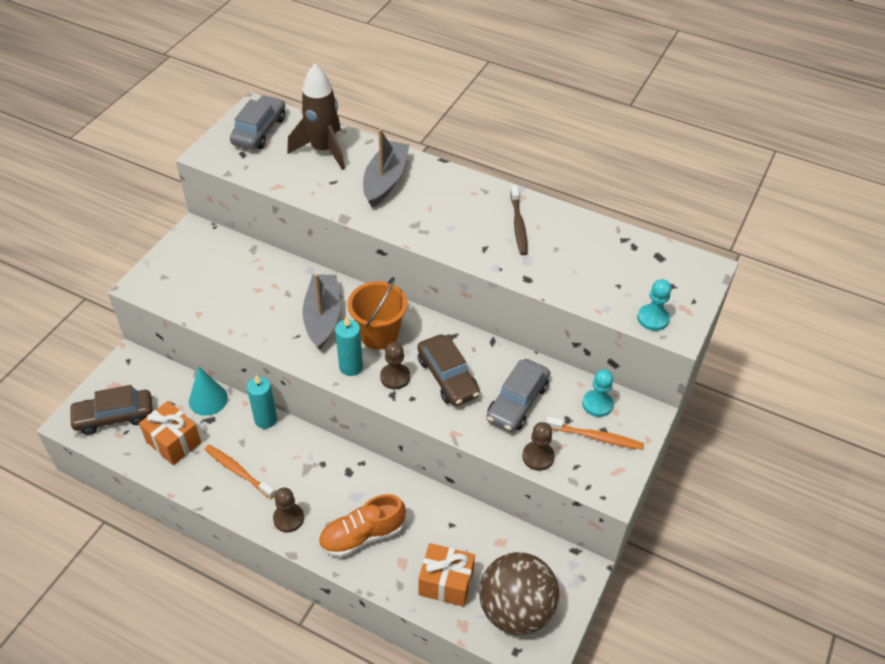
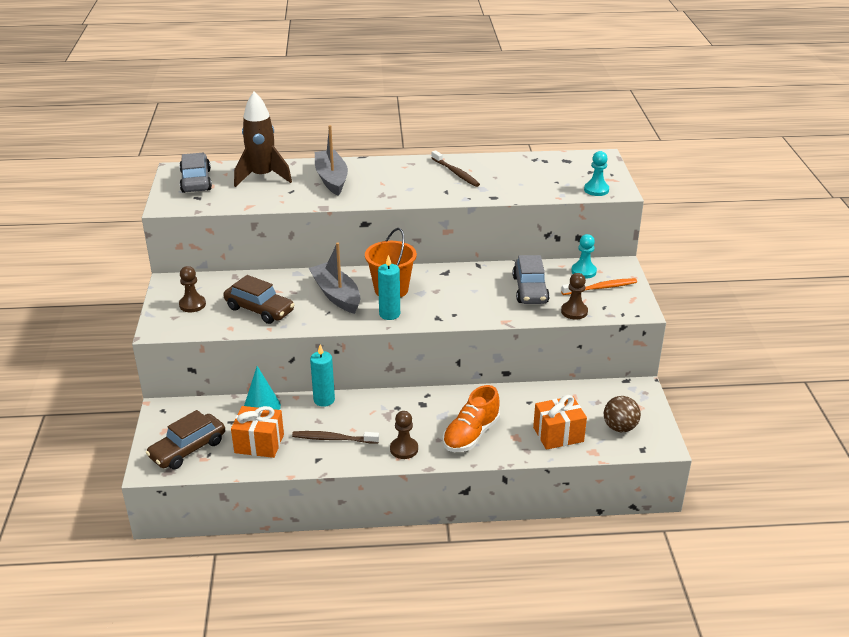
camera: 30 degrees left, 15 degrees down
orange toothbrush [205,445,275,499] -> brown toothbrush [292,431,379,444]
brown pawn [380,342,410,389] -> brown pawn moved to [179,266,206,312]
brown car [418,334,480,406] -> brown car moved to [223,275,295,324]
brown ball [479,552,559,635] -> brown ball [604,396,641,432], size x0.55

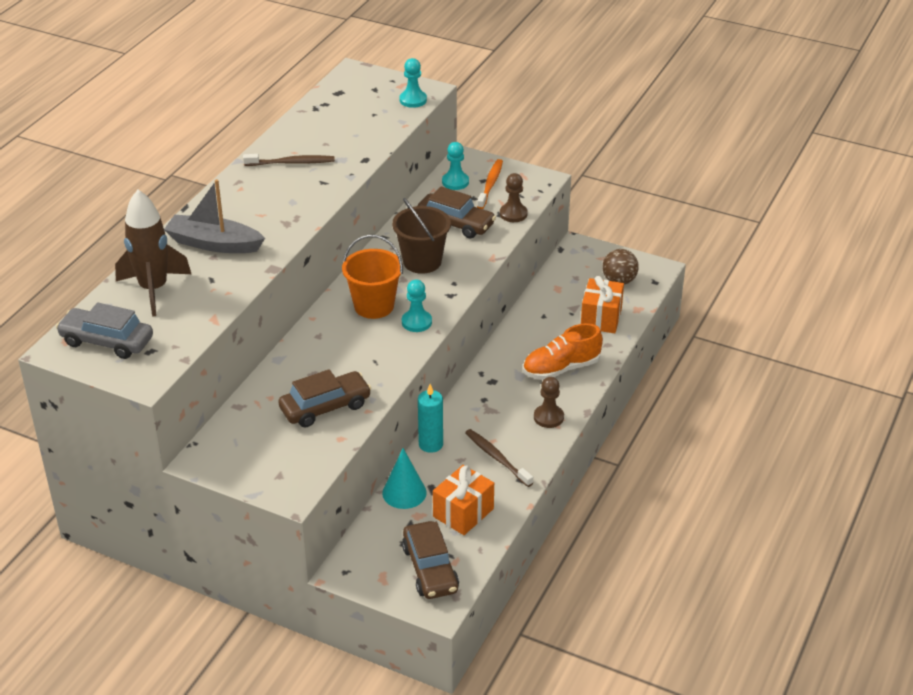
camera: 60 degrees left, 5 degrees up
brown pawn [179,266,206,312] -> none
brown toothbrush [292,431,379,444] -> brown toothbrush turned 105 degrees clockwise [465,429,533,487]
grey boat [309,243,360,314] -> none
turquoise candle [378,255,400,320] -> turquoise pawn [402,280,432,332]
orange shoe [443,385,500,452] -> orange shoe turned 90 degrees clockwise [523,323,603,380]
grey car [512,255,550,304] -> brown car [417,186,496,239]
none -> brown bucket [392,198,451,274]

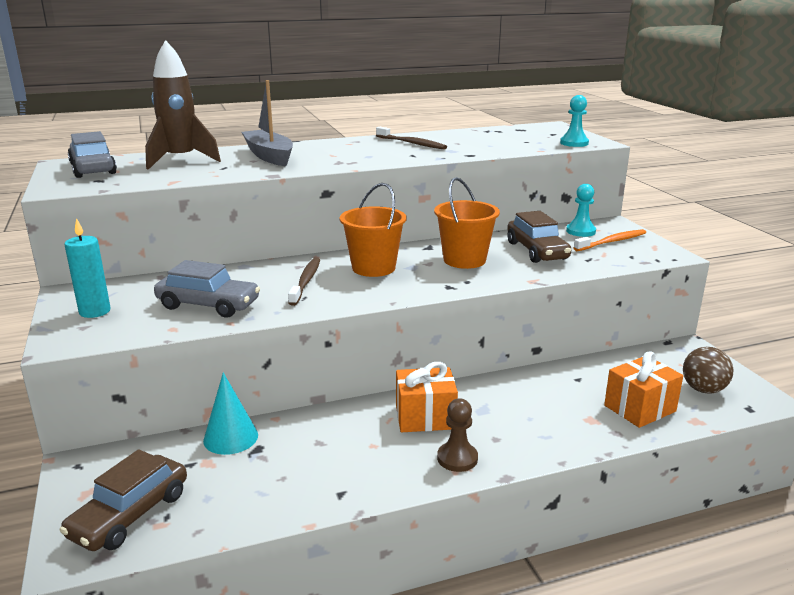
camera: 45 degrees right, 15 degrees down
brown car [278,369,372,427] -> grey car [154,260,260,318]
brown bucket [392,198,451,274] -> orange bucket [434,177,500,269]
turquoise pawn [402,280,432,332] -> none
turquoise candle [418,384,443,453] -> turquoise candle moved to [64,218,111,318]
orange gift [433,465,494,535] -> orange gift moved to [396,362,458,432]
brown toothbrush [465,429,533,487] -> brown toothbrush moved to [288,258,320,306]
brown pawn [500,173,528,222] -> none
orange shoe [523,323,603,380] -> none

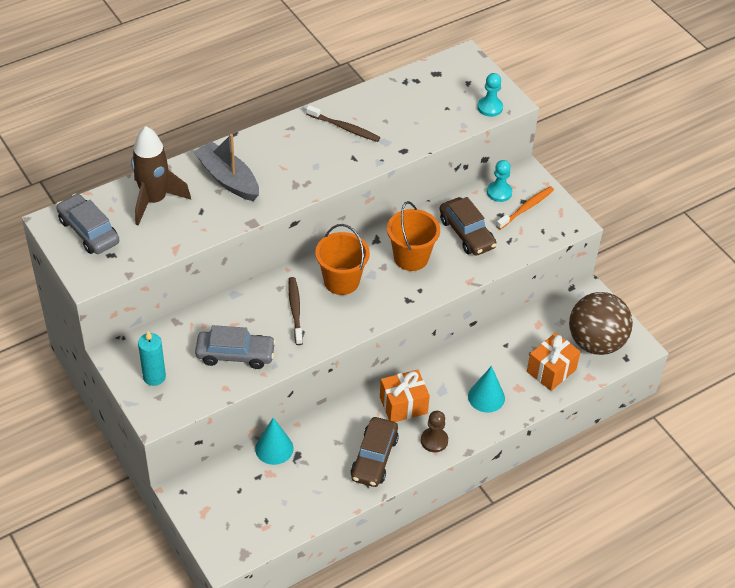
camera: 15 degrees left, 25 degrees up
brown car [59,449,187,551] -> brown car moved to [351,417,399,487]
brown ball [683,347,734,393] -> brown ball [569,292,633,355], size x1.81
none -> turquoise cone [468,366,505,413]

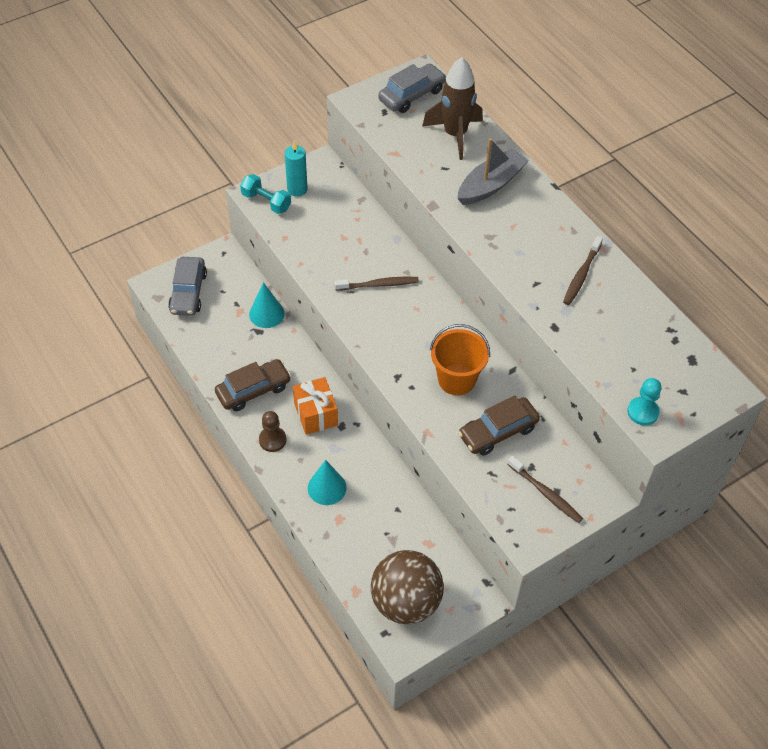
camera: 90 degrees right, 5 degrees up
grey car [195,325,276,369] -> grey car moved to [168,257,207,316]
orange bucket [315,224,370,295] -> none
brown car [351,417,399,487] -> brown car turned 135 degrees clockwise [215,359,291,411]
turquoise pawn [487,160,512,202] -> none
orange toothbrush [496,186,554,229] -> brown toothbrush [507,456,583,523]
orange gift [527,333,581,391] -> none
none -> turquoise dumbbell [240,174,291,214]

